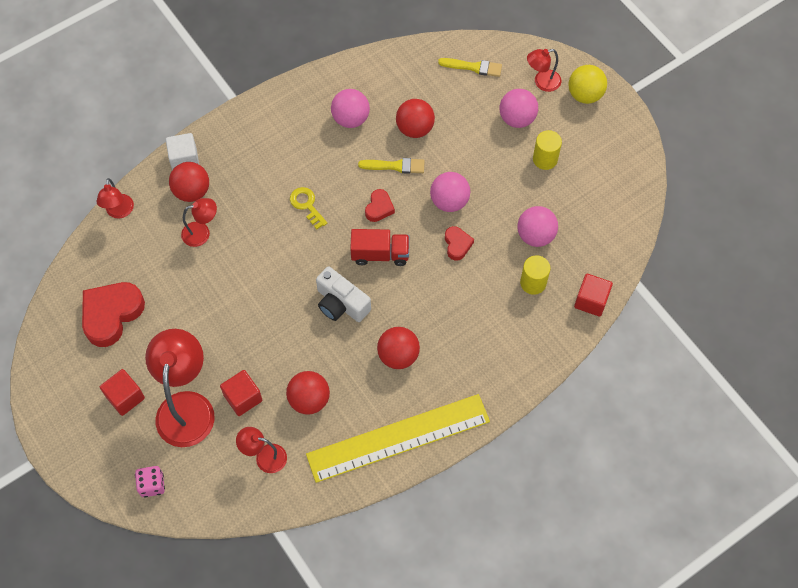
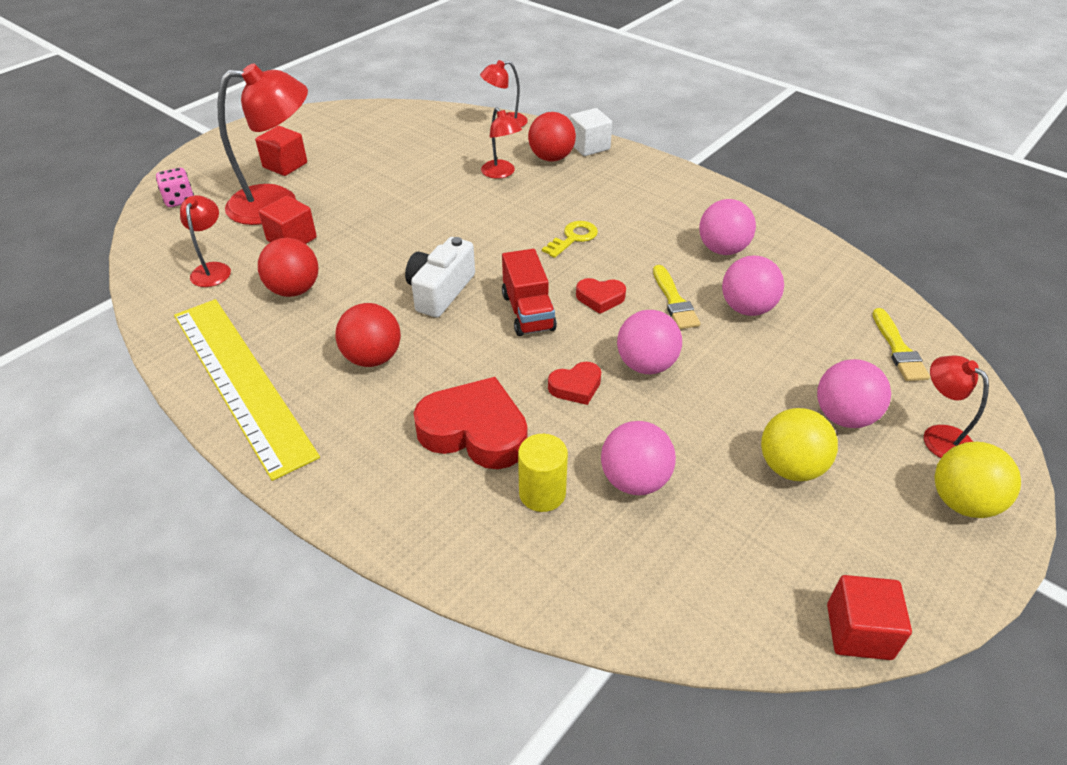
camera: 75 degrees right, 20 degrees down
red heart [82,282,145,347] -> red heart moved to [414,377,528,469]
red ball [396,99,435,138] -> pink ball [722,255,784,316]
yellow cylinder [533,130,562,170] -> yellow ball [761,408,838,481]
red cube [574,274,613,317] -> red cube moved to [827,575,912,660]

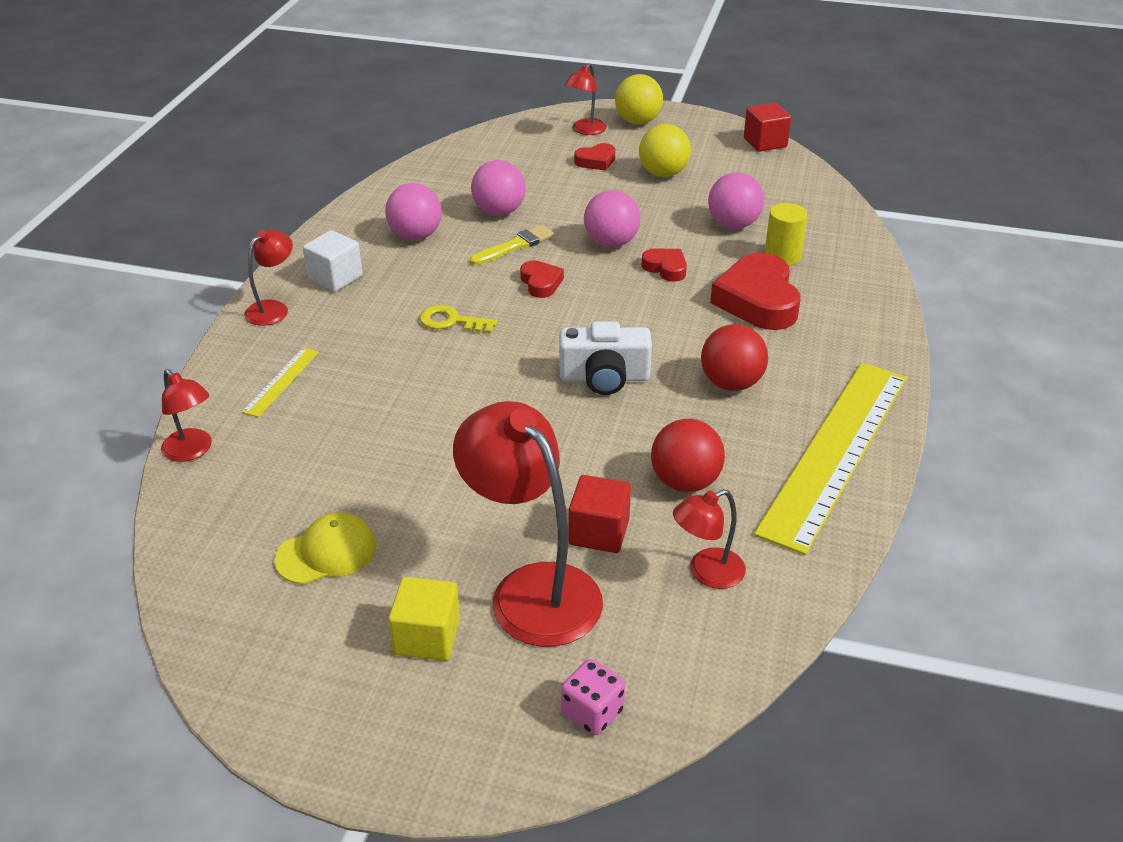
camera: 115 degrees left, 5 degrees down
red cube [255,126,307,176] -> yellow cube [388,577,460,661]
red lamp [481,107,522,179] -> red lamp moved to [244,230,293,326]
red truck [502,249,557,336] -> none
red ball [528,112,576,162] -> yellow ruler [242,347,319,417]
white cube [570,108,612,156] -> white cube moved to [303,230,363,292]
pink ball [817,359,891,428] -> red heart [574,143,615,171]
yellow brush [873,308,930,381] -> none
none -> yellow cap [274,512,376,585]

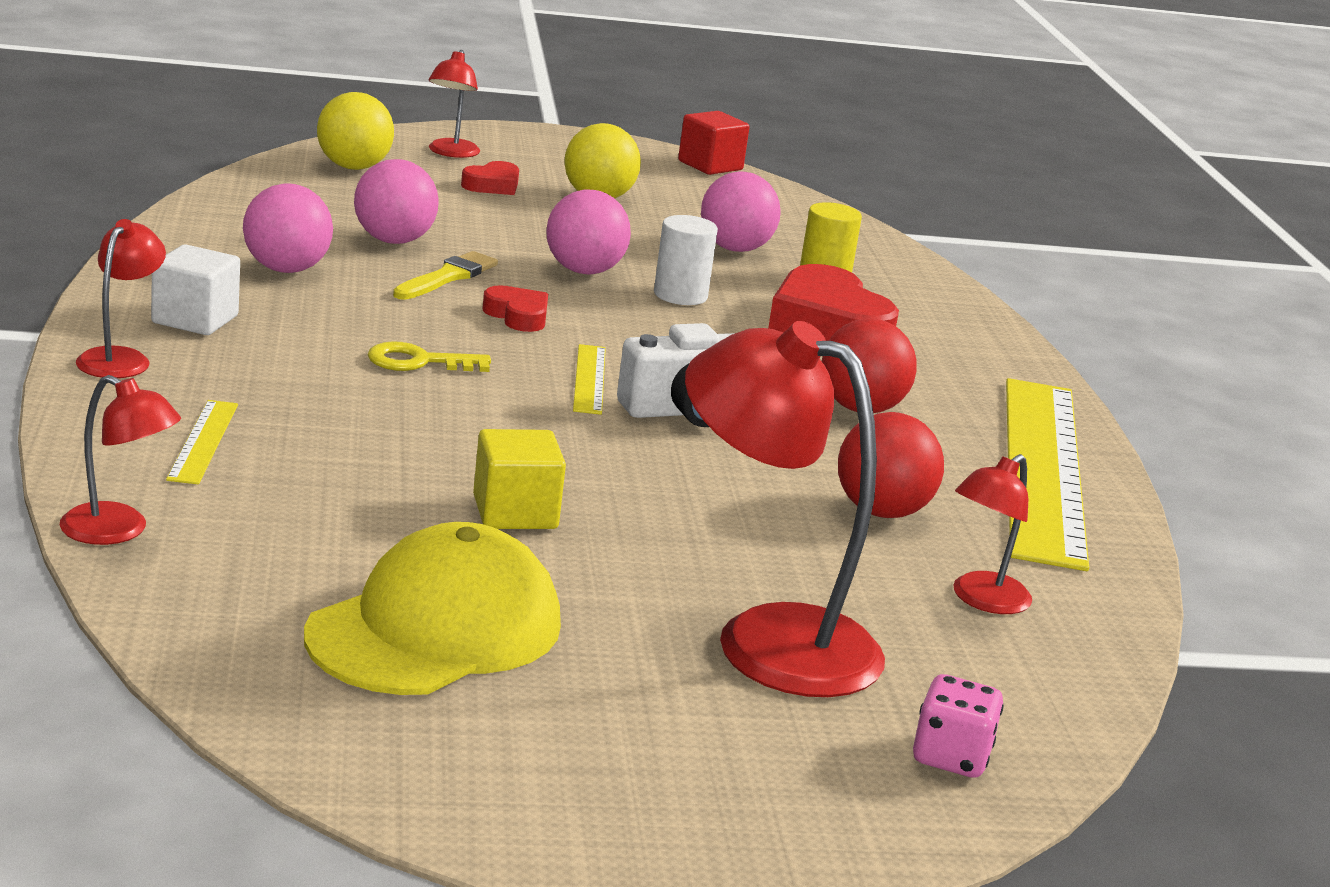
camera: 25 degrees left, 15 degrees down
yellow cap [274,512,376,585] -> yellow cap [304,522,561,695], size x1.68
yellow cube [388,577,460,661] -> yellow cube moved to [473,429,566,529]
red cube [569,475,631,553] -> none
yellow ball [615,74,663,124] -> yellow ball moved to [317,92,394,170]
red heart [642,249,687,282] -> white cylinder [654,215,718,305]
none -> yellow ruler [573,344,606,415]

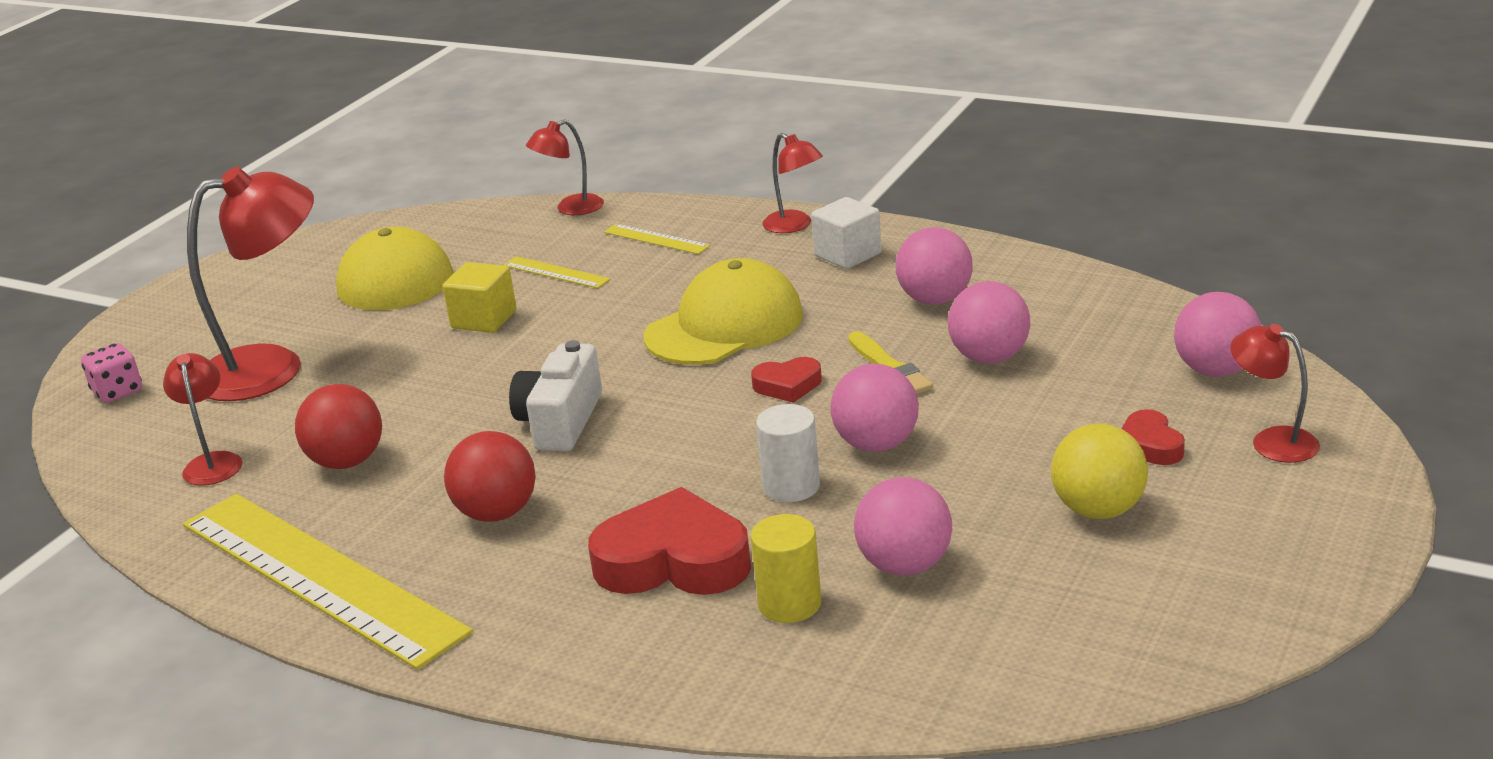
camera: 130 degrees right, 5 degrees up
yellow ball [317,92,394,170] -> pink ball [1174,292,1261,377]
yellow key [368,341,491,372] -> yellow cap [644,258,803,365]
yellow ruler [573,344,606,415] -> yellow ruler moved to [503,256,611,288]
red cube [678,111,749,175] -> none

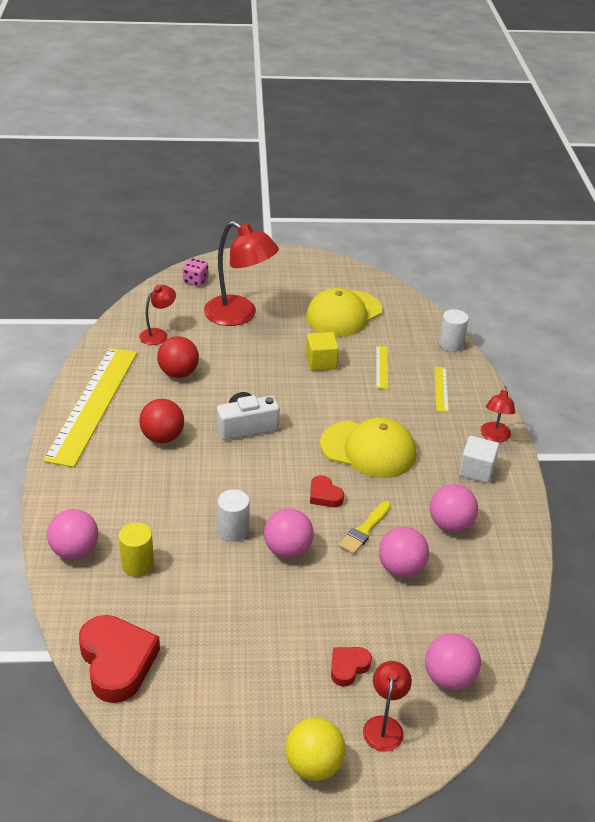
camera: 55 degrees right, 10 degrees up
red lamp [526,119,604,215] -> white cylinder [439,309,469,352]
red heart [588,487,751,595] -> red heart moved to [79,615,160,703]
pink ball [854,477,952,576] -> pink ball moved to [47,509,98,560]
yellow ball [1051,423,1148,519] -> yellow ball moved to [285,718,346,781]

